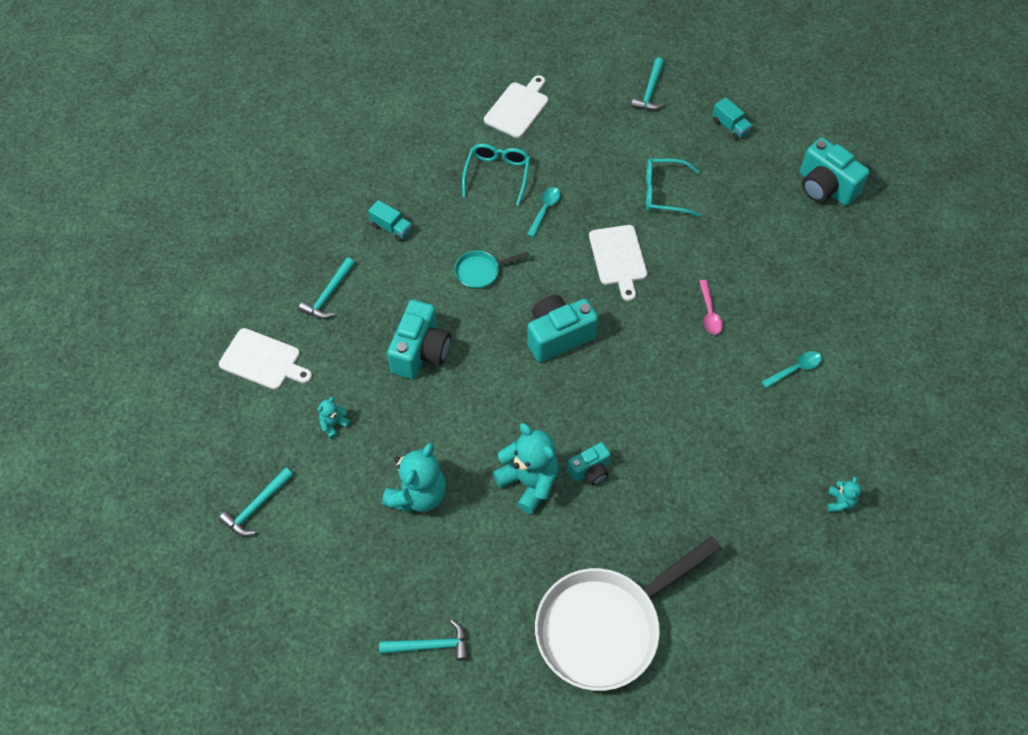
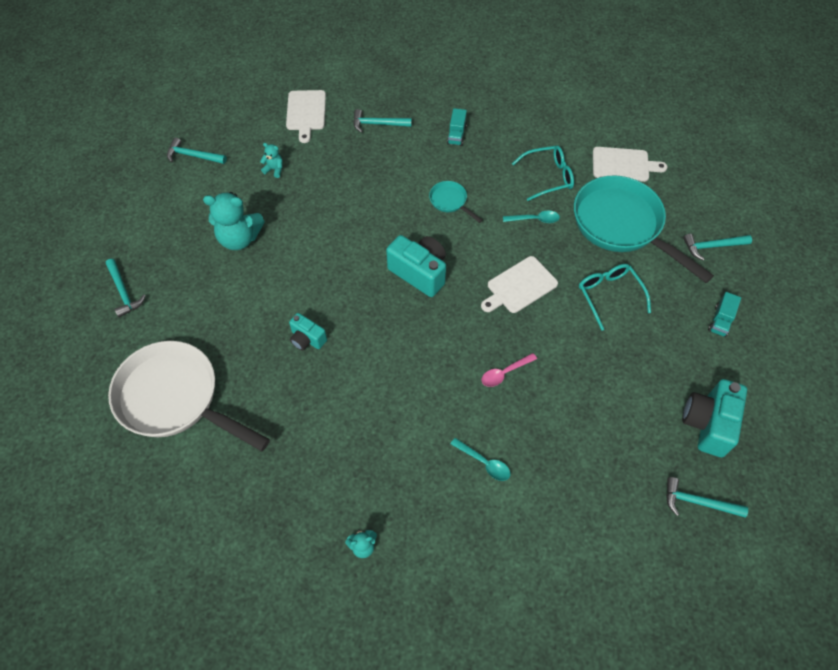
camera: 65 degrees right, 0 degrees up
turquoise camera [387,300,451,379] -> none
turquoise teddy bear [493,423,559,514] -> none
none -> turquoise pan [574,175,714,283]
none -> turquoise hammer [666,477,748,518]

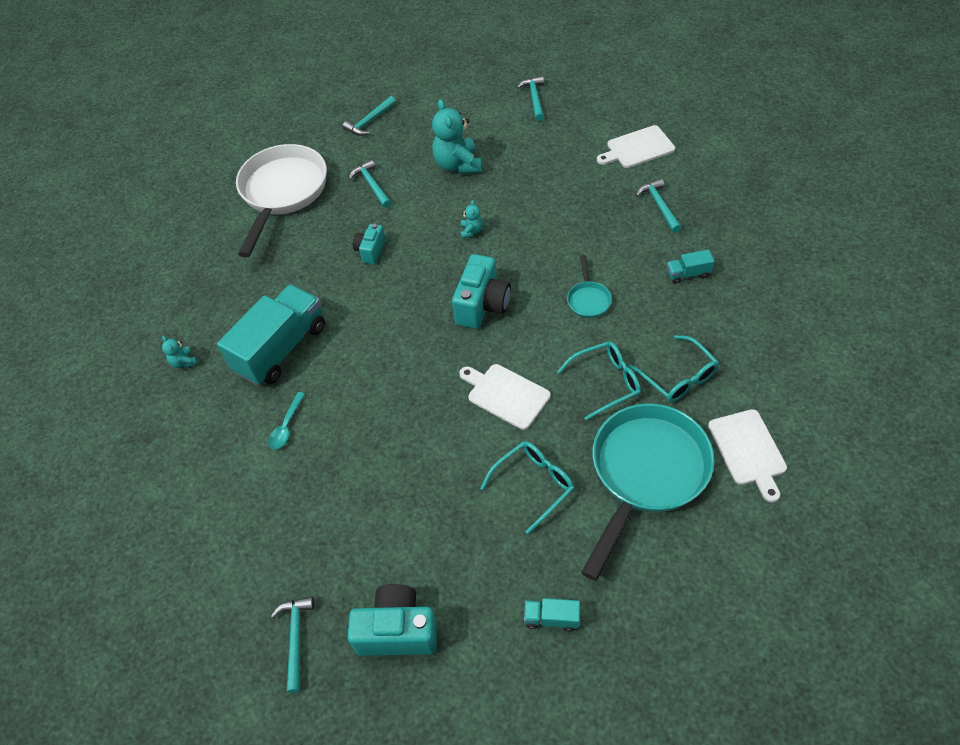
camera: 75 degrees right, 5 degrees down
turquoise teddy bear [260,143,283,178] -> turquoise teddy bear moved to [461,200,483,239]
turquoise pan [429,181,483,223] -> turquoise pan turned 150 degrees clockwise [567,255,612,318]
pink spoon [482,353,537,387] -> none
turquoise spoon [503,210,560,223] -> turquoise glasses [557,341,641,420]
turquoise hammer [683,234,752,260] -> turquoise hammer moved to [349,160,391,208]
none -> turquoise truck [217,284,325,386]

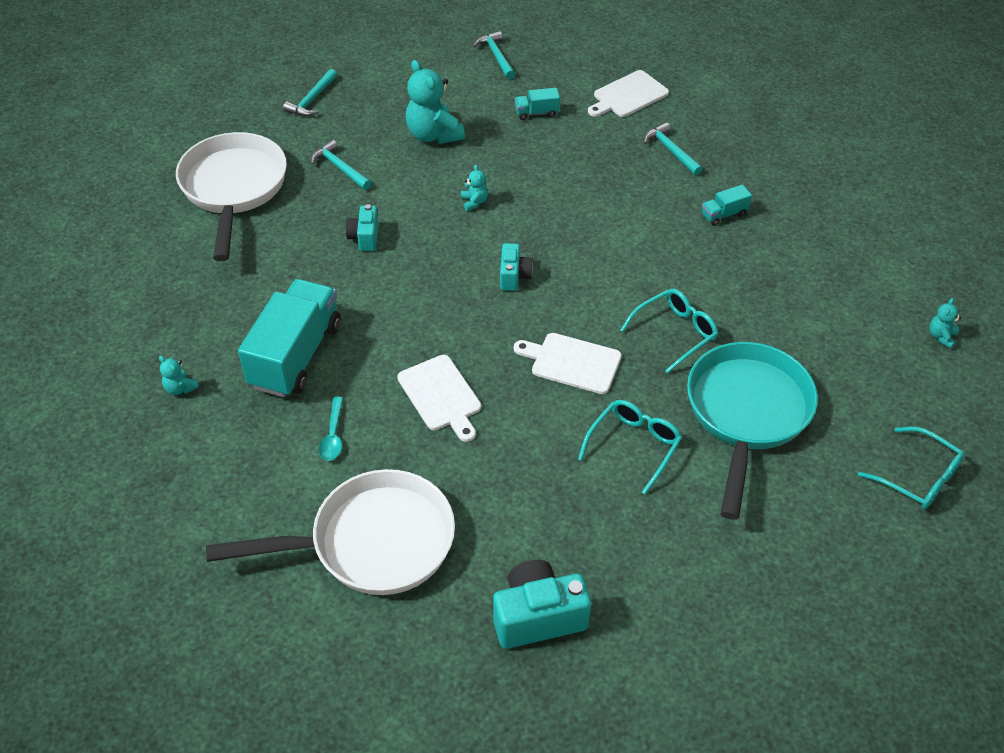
camera: 20 degrees left, 5 degrees down
turquoise hammer [271,597,314,693] -> none
turquoise camera [452,254,511,329] -> turquoise camera [500,243,533,291], size x0.58
turquoise truck [524,598,580,632] -> turquoise truck moved to [515,88,560,120]
turquoise pan [567,255,612,318] -> none
turquoise glasses [629,335,719,402] -> turquoise glasses moved to [858,427,965,510]
white cutting board [708,409,787,502] -> white cutting board moved to [397,355,481,442]
none -> white pan [206,469,455,595]
none -> turquoise teddy bear [929,298,961,349]

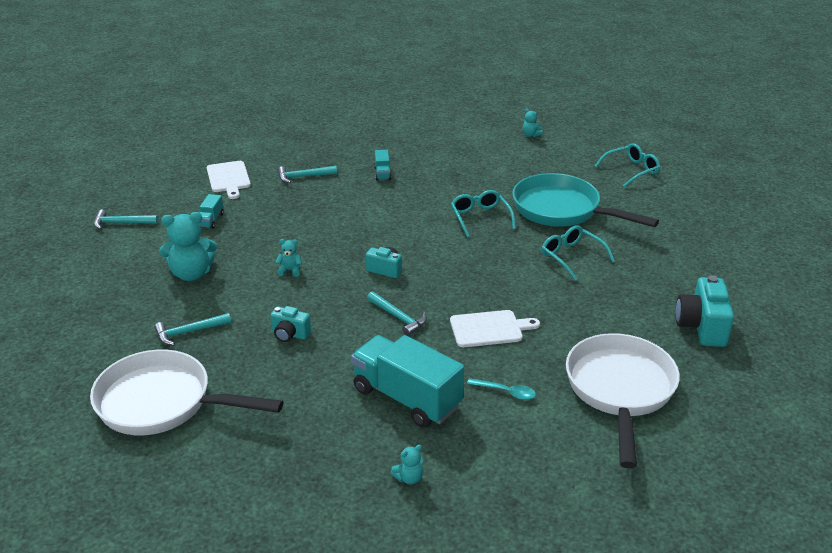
camera: 70 degrees left, 15 degrees down
turquoise hammer [283,69,337,116] -> turquoise hammer moved to [367,292,427,336]
white cutting board [514,333,622,394] -> none

